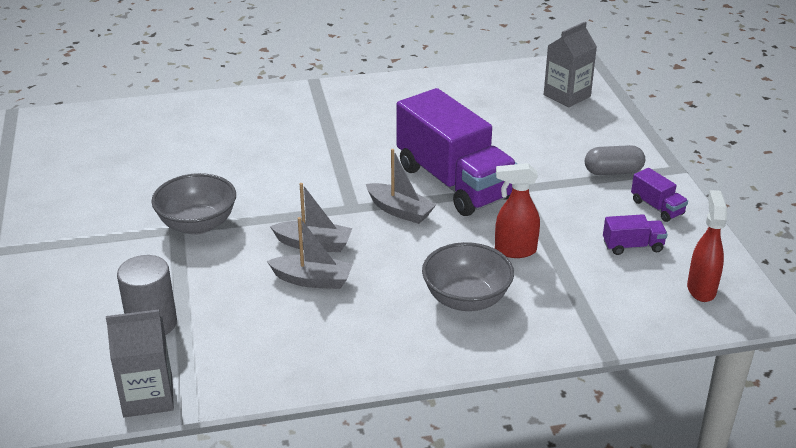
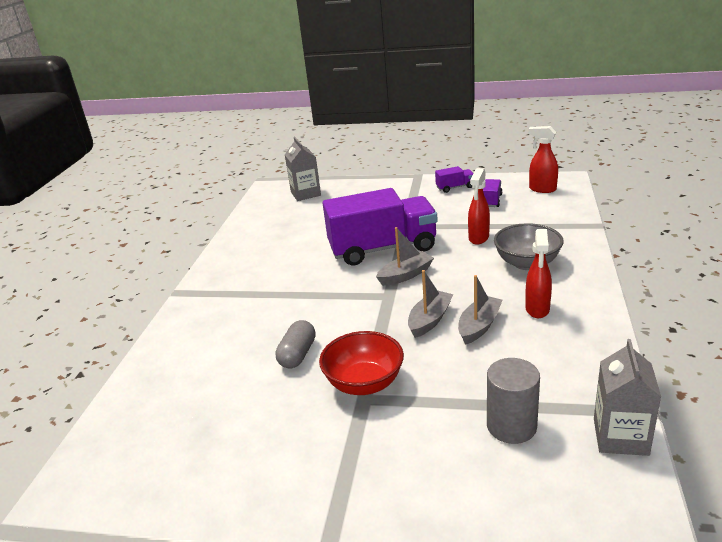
camera: 65 degrees left, 5 degrees down
grey bowl [151,173,236,235] -> red bowl [319,331,404,395]
grey capsule [585,145,645,175] -> grey capsule moved to [275,320,316,368]
none -> red spray bottle [525,229,552,318]

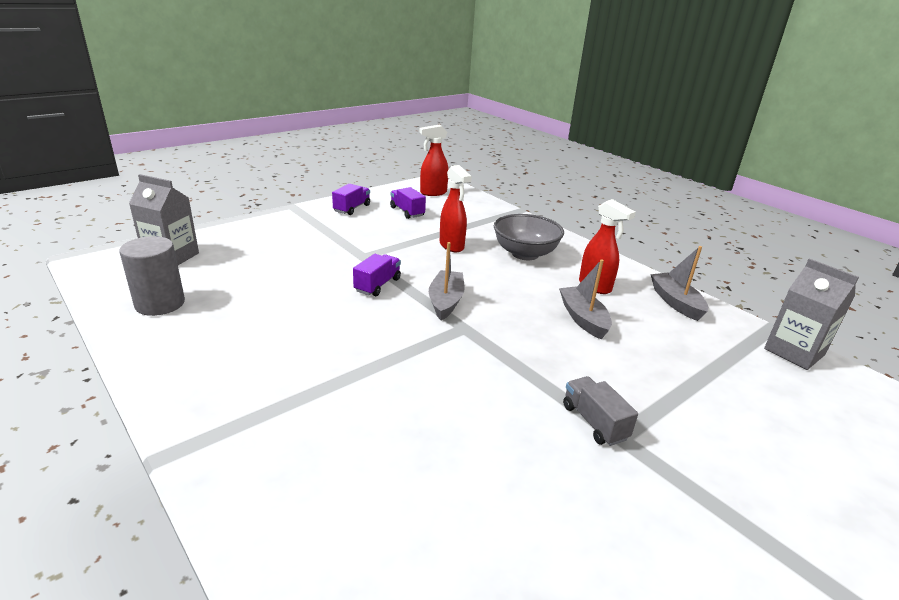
camera: 55 degrees left, 0 degrees up
grey capsule [275,320,316,368] -> none
red bowl [319,331,404,395] -> grey truck [563,376,638,446]
purple truck [323,188,438,265] -> purple truck [353,254,401,296], size x0.41
grey boat [408,270,453,338] -> grey boat moved to [650,246,708,321]
grey cylinder [487,358,540,444] -> grey cylinder moved to [119,236,185,316]

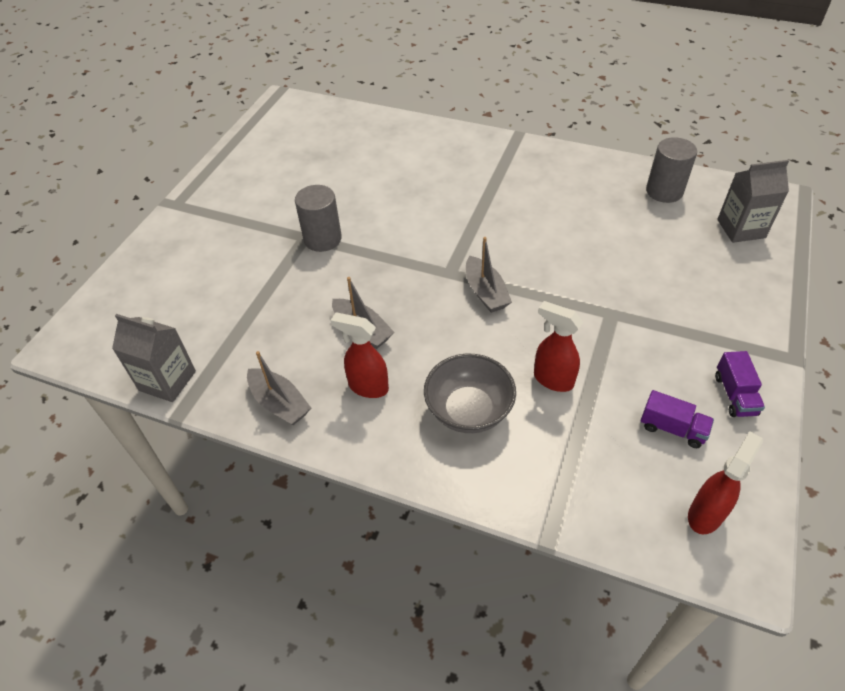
camera: 155 degrees right, 20 degrees up
purple truck [353,254,401,296] -> none
grey truck [563,376,638,446] -> grey cylinder [295,185,342,252]

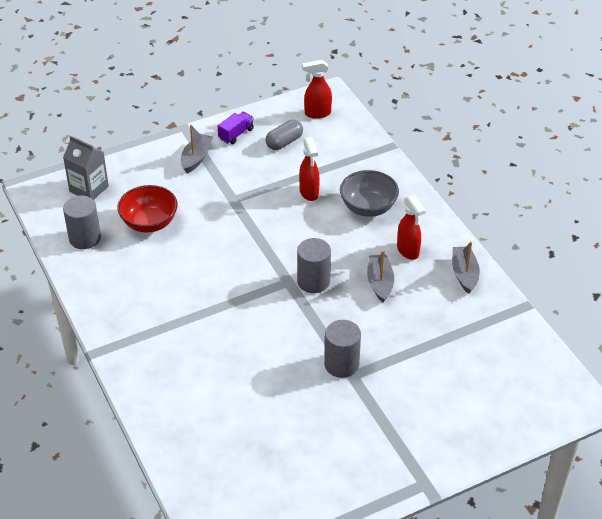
camera: 140 degrees left, 5 degrees down
grey carton [112,314,196,402] -> none
grey boat [466,237,512,313] -> grey boat moved to [181,124,213,174]
purple truck [641,390,714,448] -> grey capsule [265,120,303,150]
none -> red bowl [117,185,178,233]
none -> grey cylinder [297,238,331,293]

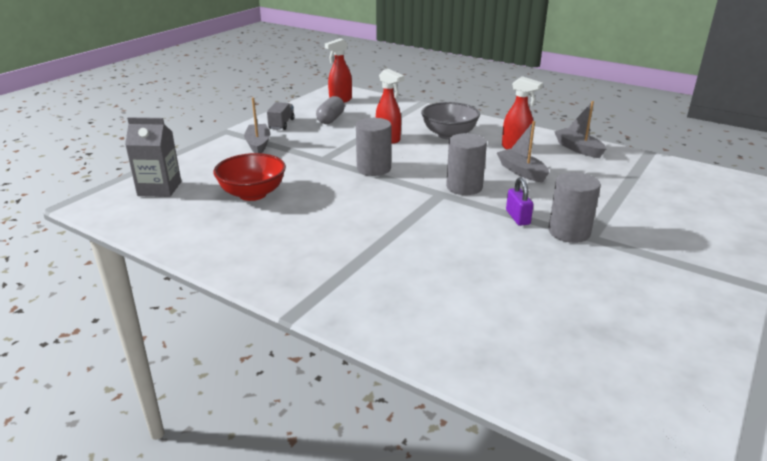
camera: 30 degrees left, 15 degrees down
grey cylinder [63,195,101,249] -> grey cylinder moved to [356,118,391,176]
purple truck [218,112,254,144] -> grey truck [267,102,295,130]
none -> purple padlock [506,177,533,226]

